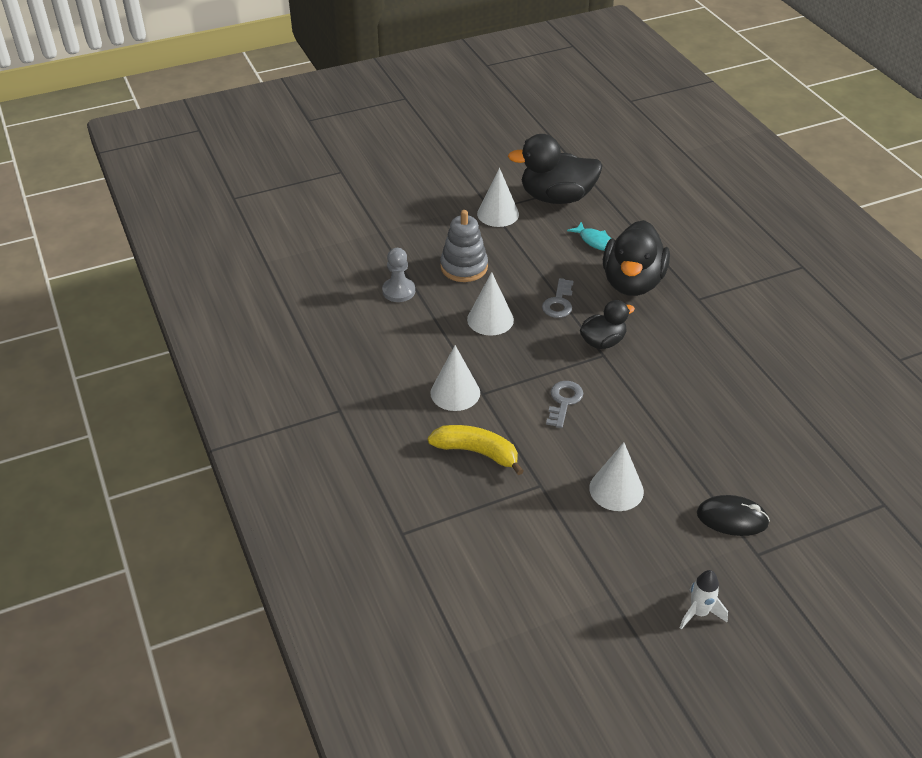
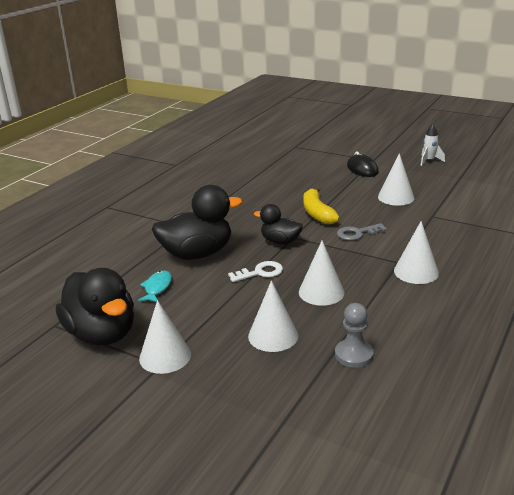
camera: 125 degrees left, 15 degrees down
yellow banana [427,425,524,475] -> yellow banana moved to [303,187,340,224]
grey stacking toy [440,210,488,282] -> white cone [248,280,298,352]
grey key [542,278,574,318] -> white key [228,261,283,282]

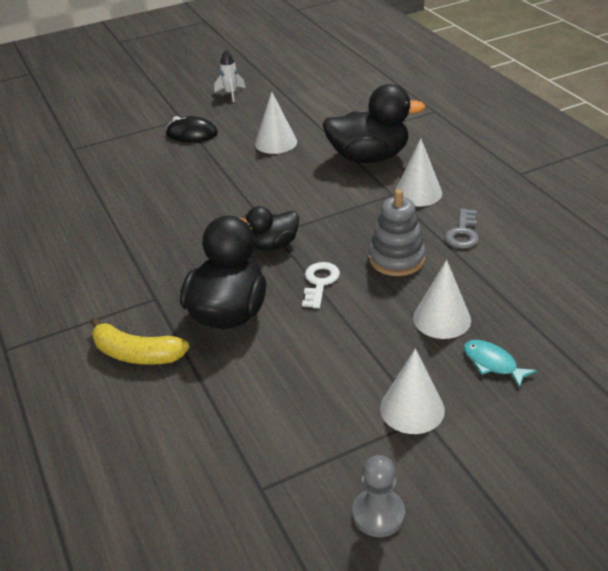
camera: 55 degrees left, 10 degrees up
black duck [56,268,134,345] -> black duck moved to [322,84,425,163]
turquoise fish [137,270,172,302] -> turquoise fish moved to [464,340,537,388]
white cone [299,240,345,306] -> grey stacking toy [369,189,426,276]
yellow banana [303,187,340,224] -> yellow banana moved to [90,317,190,365]
grey pawn [335,303,374,368] -> grey pawn moved to [352,455,405,537]
grey key [337,223,387,241] -> grey key moved to [445,209,479,249]

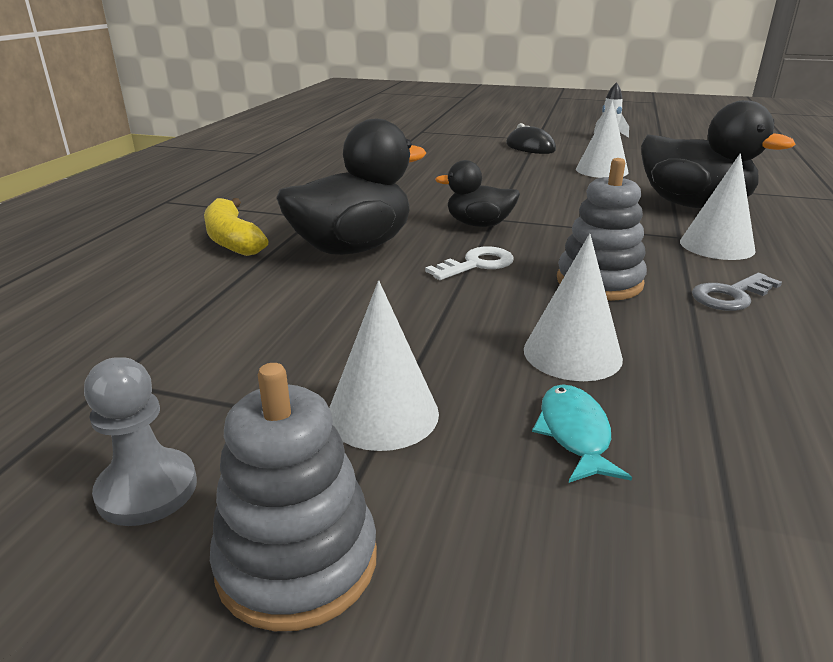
camera: 40 degrees right, 10 degrees down
none -> grey stacking toy [210,363,377,631]

